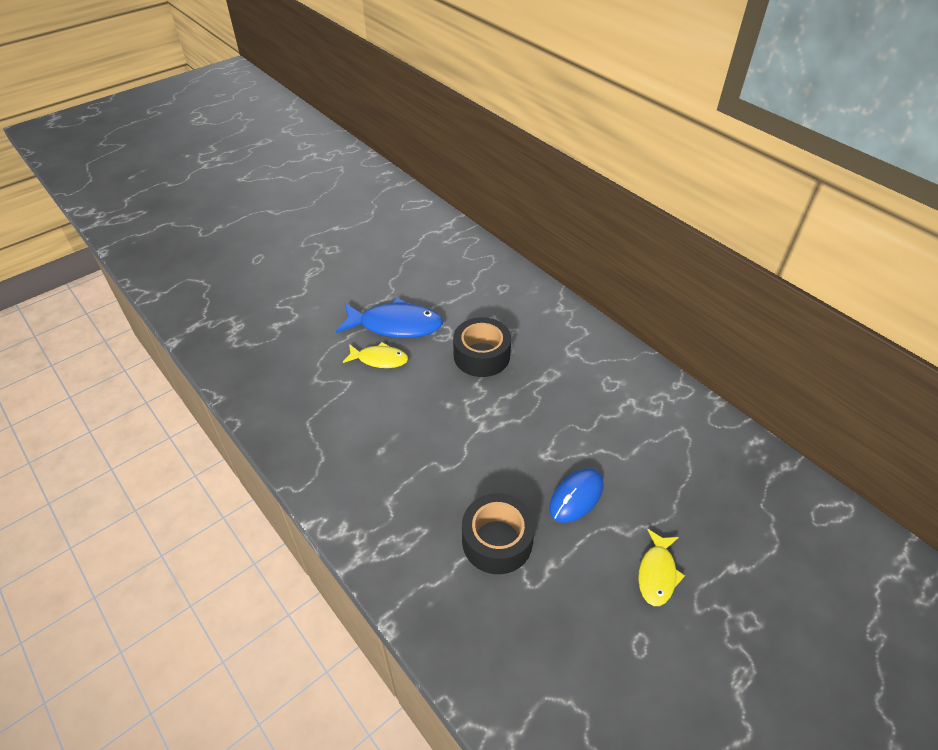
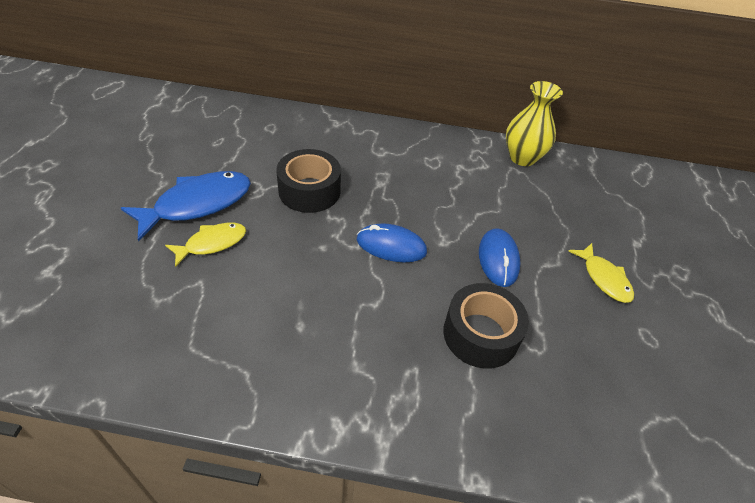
camera: 45 degrees left, 0 degrees up
none -> blue mouse [357,223,427,262]
none -> yellow vase [506,81,563,166]

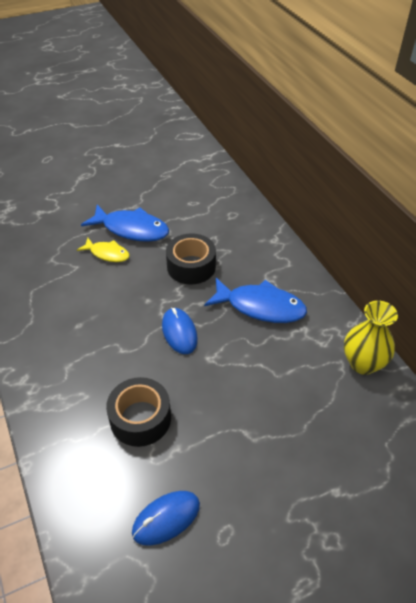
camera: 60 degrees right, 0 degrees up
blue mouse [479,228,520,287] -> blue mouse moved to [132,491,200,546]
yellow fish [569,243,634,303] -> none
none -> blue fish [204,278,307,323]

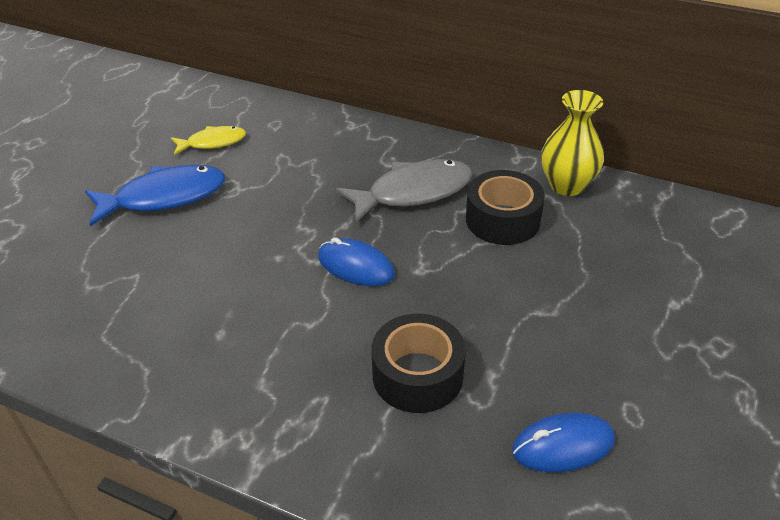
camera: 40 degrees left, 5 degrees down
yellow fish [77,238,130,262] -> yellow fish moved to [171,126,246,155]
blue mouse [132,491,200,546] -> blue mouse turned 60 degrees clockwise [512,413,615,472]
black tape [166,233,216,285] -> black tape moved to [466,170,545,245]
blue fish [204,278,307,323] -> grey fish [336,159,472,223]

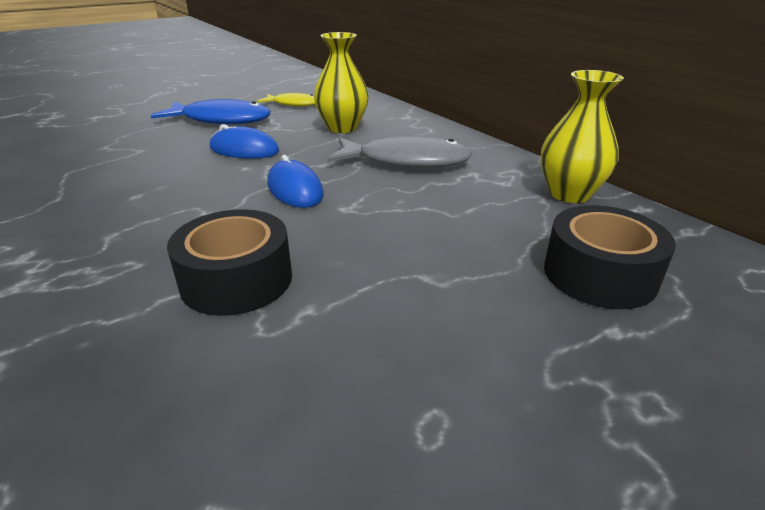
camera: 30 degrees right, 10 degrees down
black tape [466,170,545,245] -> black tape moved to [544,205,676,309]
blue mouse [512,413,615,472] -> blue mouse moved to [210,124,279,159]
none -> yellow vase [314,32,369,133]

